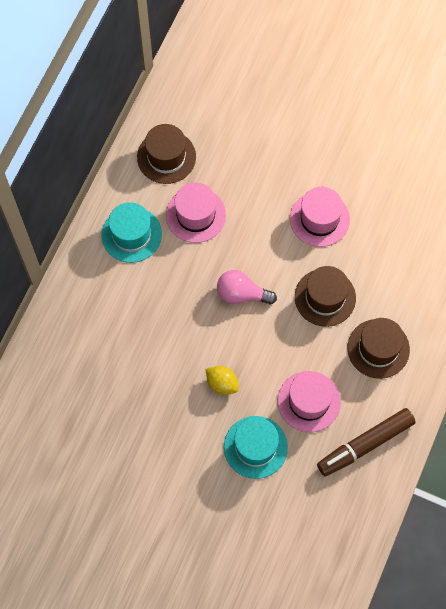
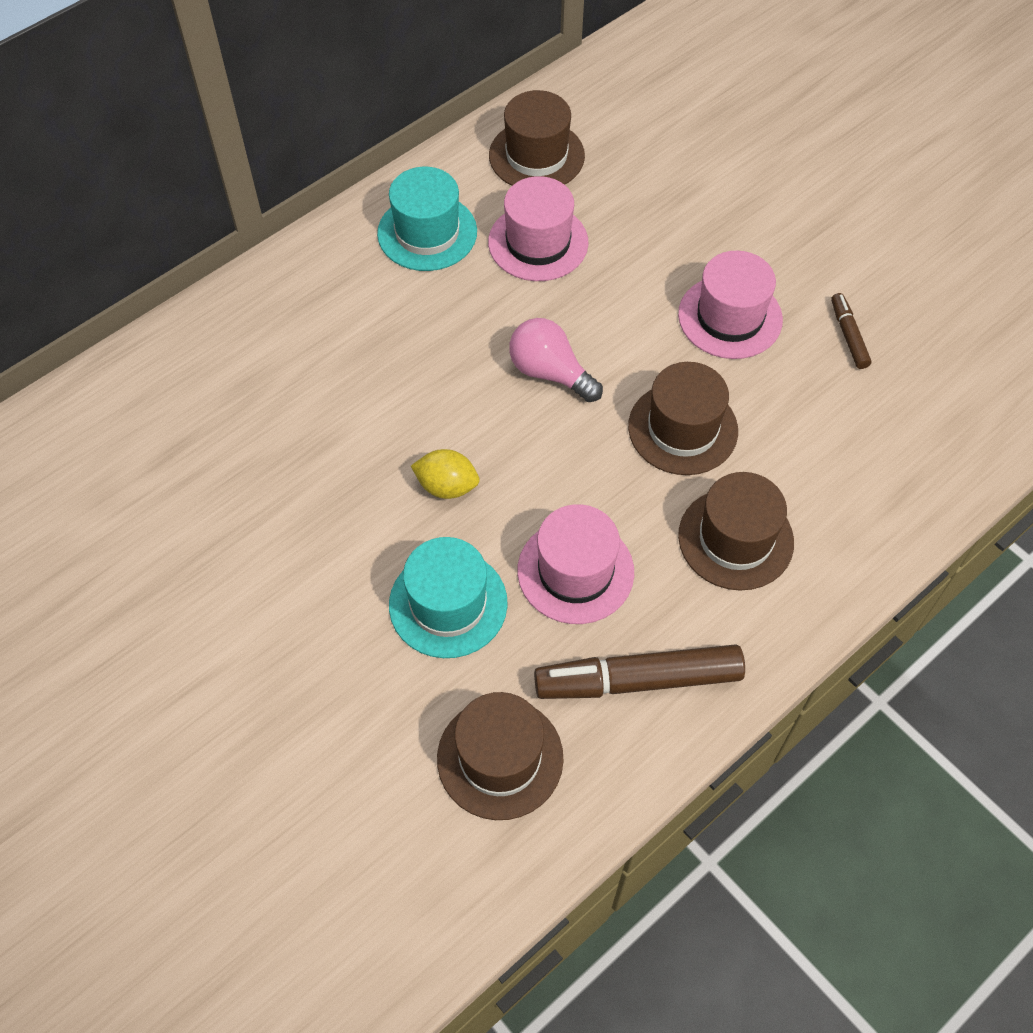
camera: 25 degrees right, 10 degrees down
yellow lemon [205,366,239,395] -> yellow lemon turned 45 degrees counterclockwise [411,449,480,499]
none -> brown hat [437,692,564,820]
none -> brown marker [831,293,871,369]

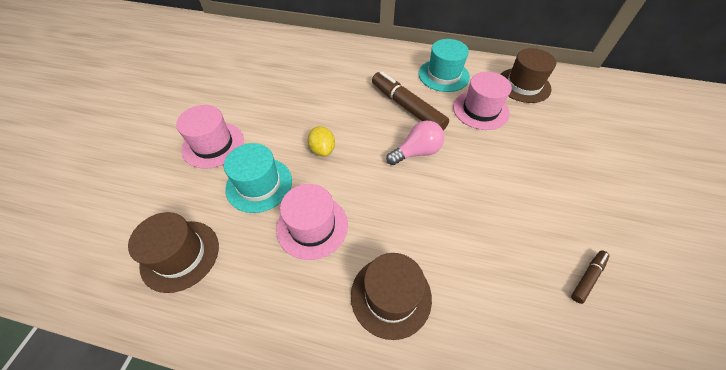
camera: 55 degrees right, 5 degrees down
pink light bulb [509,318,603,402] -> pink light bulb turned 60 degrees clockwise [386,121,445,165]
brown marker [534,644,745,699] -> brown marker moved to [372,71,449,130]
brown hat [628,362,738,475] -> none
pink hat [678,251,783,359] -> pink hat moved to [176,105,244,169]

